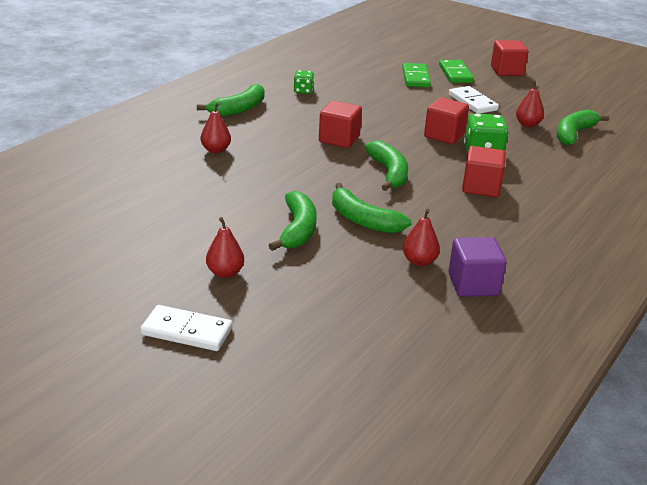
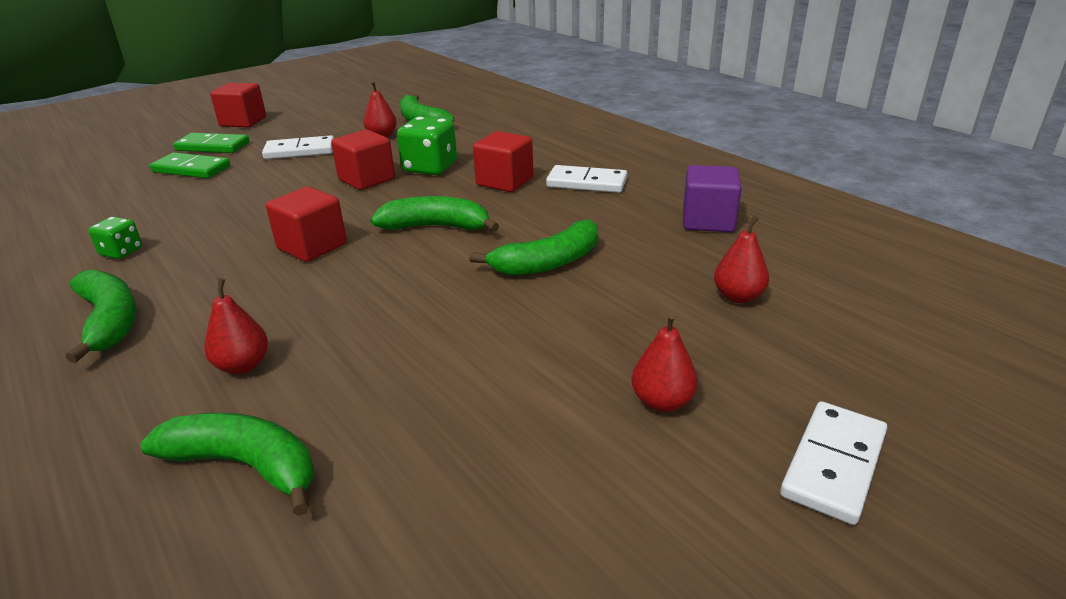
camera: 70 degrees left, 0 degrees up
green banana [268,191,317,251] -> green banana moved to [140,413,314,516]
red pear [403,209,440,266] -> red pear moved to [714,216,769,303]
none -> white domino [546,165,627,193]

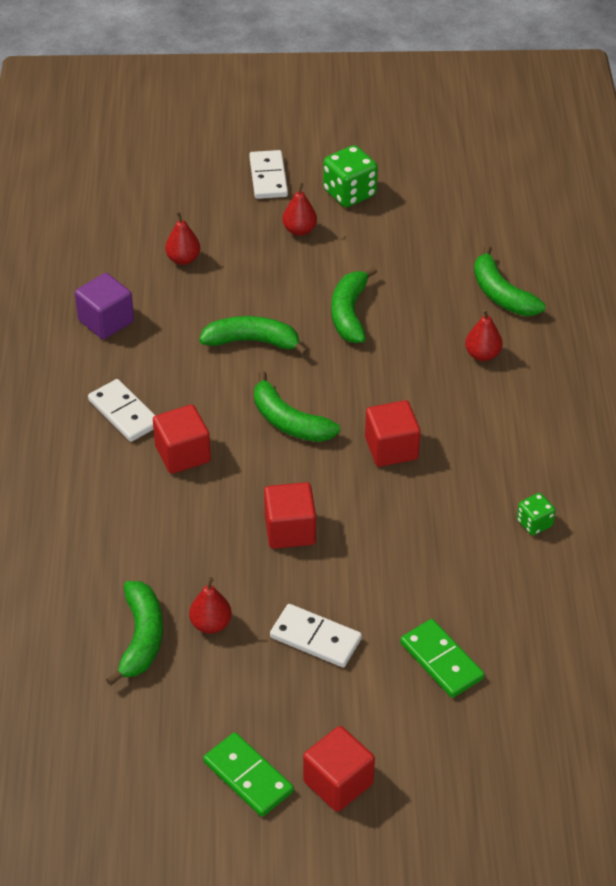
camera: 145 degrees left, 15 degrees up
green banana [66,269,137,363] -> green banana moved to [331,267,377,343]
green domino [173,133,250,153] -> green domino moved to [203,732,294,817]
green dice [397,117,457,175] -> green dice moved to [323,145,378,207]
white domino [780,402,887,525] -> white domino turned 75 degrees counterclockwise [249,150,288,199]

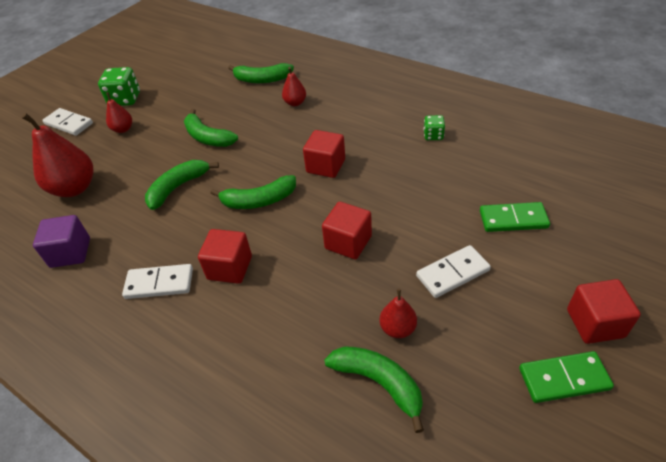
camera: 50 degrees left, 0 degrees up
red pear [165,212,200,265] -> red pear [22,113,94,197], size x1.93

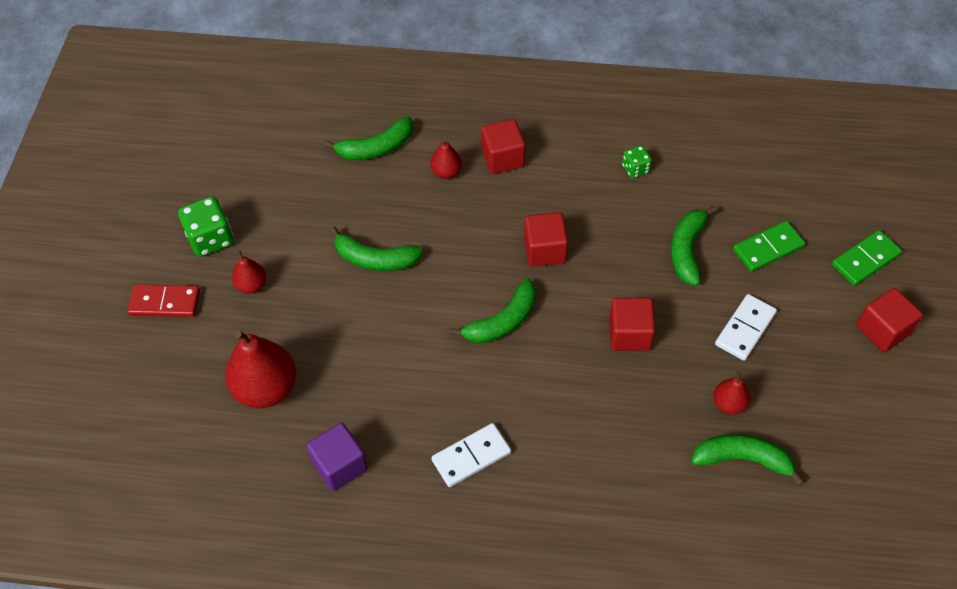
camera: 30 degrees left, 10 degrees up
white domino [42,108,93,136] -> red domino [128,284,200,317]
green banana [145,160,219,210] -> green banana moved to [671,205,717,286]
red cube [198,229,252,284] -> red cube moved to [481,119,525,174]
green domino [519,351,614,403] -> green domino moved to [832,230,902,286]

